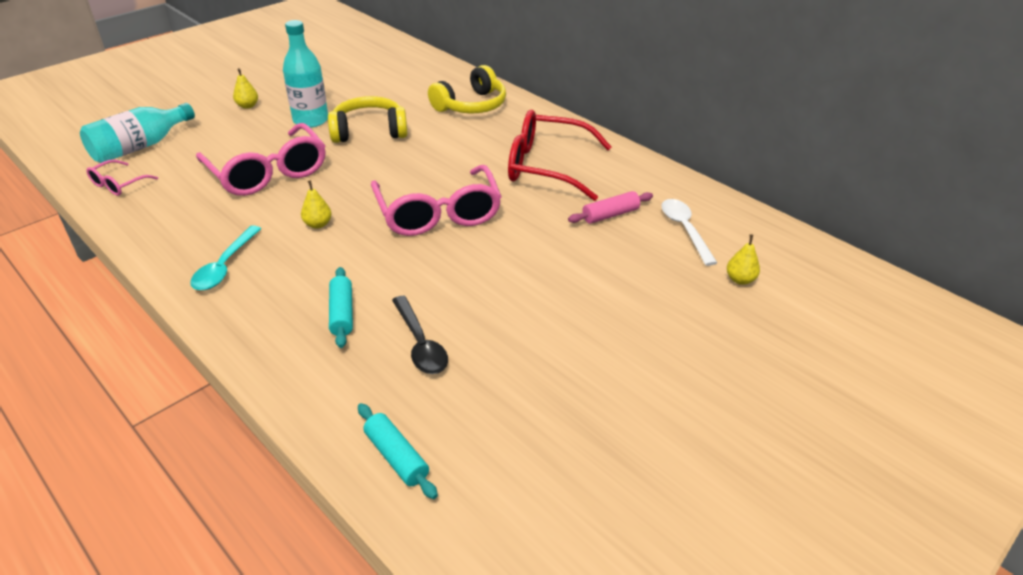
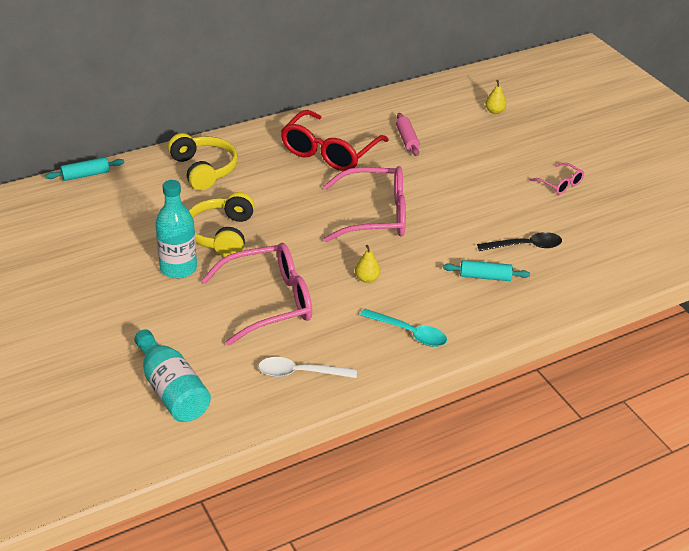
camera: 75 degrees left, 0 degrees up
pink glasses [86,160,158,196] -> pink glasses moved to [530,163,584,194]
yellow pear [233,68,258,109] -> none
turquoise rolling pin [358,403,438,499] -> turquoise rolling pin moved to [45,157,124,181]
white spoon [662,199,717,266] -> white spoon moved to [258,357,357,378]

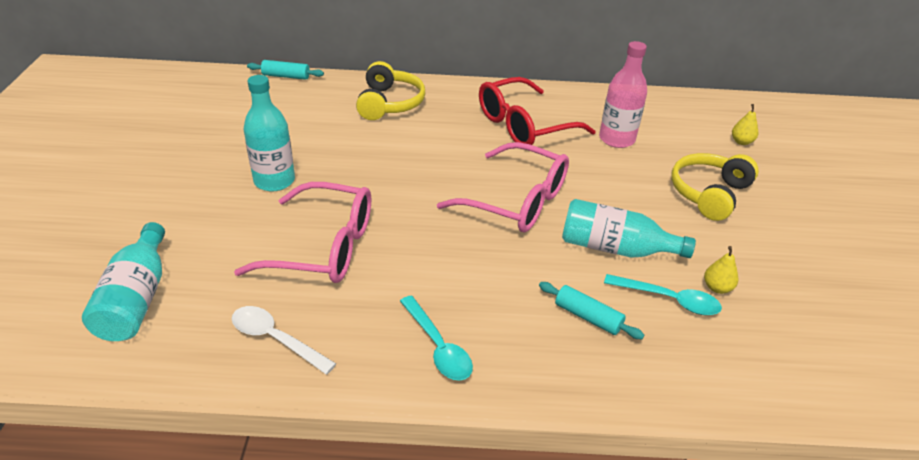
camera: 30 degrees right, 0 degrees up
yellow headphones [189,192,255,257] -> yellow headphones moved to [671,153,759,221]
yellow pear [355,245,381,283] -> yellow pear moved to [704,246,738,294]
pink rolling pin [396,113,420,156] -> pink bottle [599,41,647,148]
black spoon [477,232,562,251] -> turquoise spoon [604,274,722,315]
pink glasses [530,163,584,194] -> none
none -> turquoise bottle [562,199,696,258]

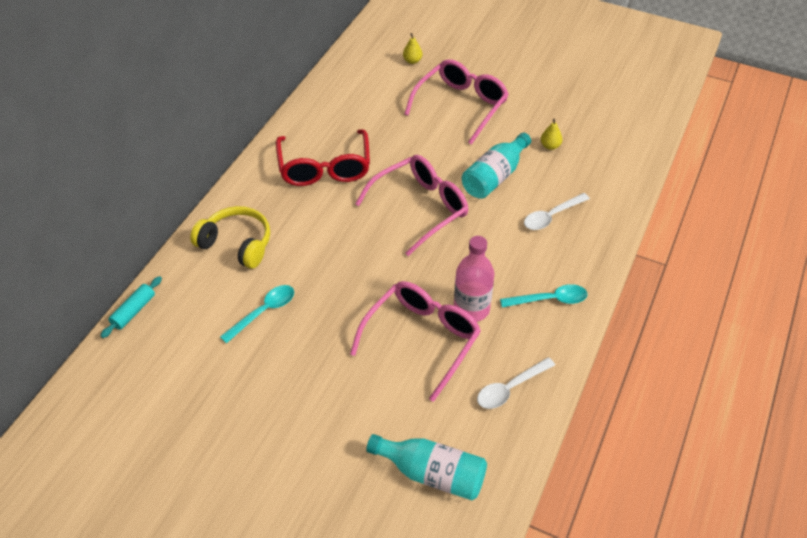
camera: 65 degrees left, 10 degrees up
turquoise bottle [244,75,295,191] -> none
turquoise rolling pin [539,282,644,339] -> white spoon [524,193,590,230]
pink bottle [599,41,647,148] -> pink bottle moved to [454,236,494,322]
turquoise spoon [604,274,722,315] -> turquoise spoon moved to [220,285,294,343]
yellow headphones [671,153,759,221] -> pink glasses [404,59,509,145]

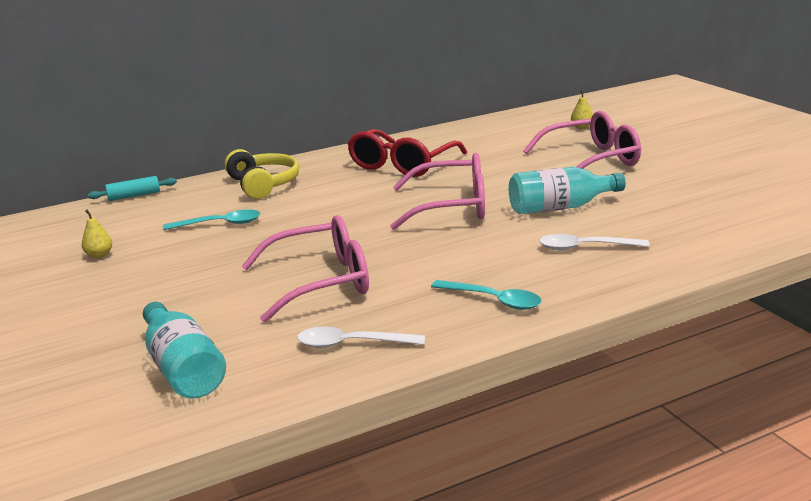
camera: 40 degrees right, 25 degrees down
pink bottle [454,236,494,322] -> none
yellow pear [541,119,562,150] -> yellow pear moved to [81,209,112,258]

